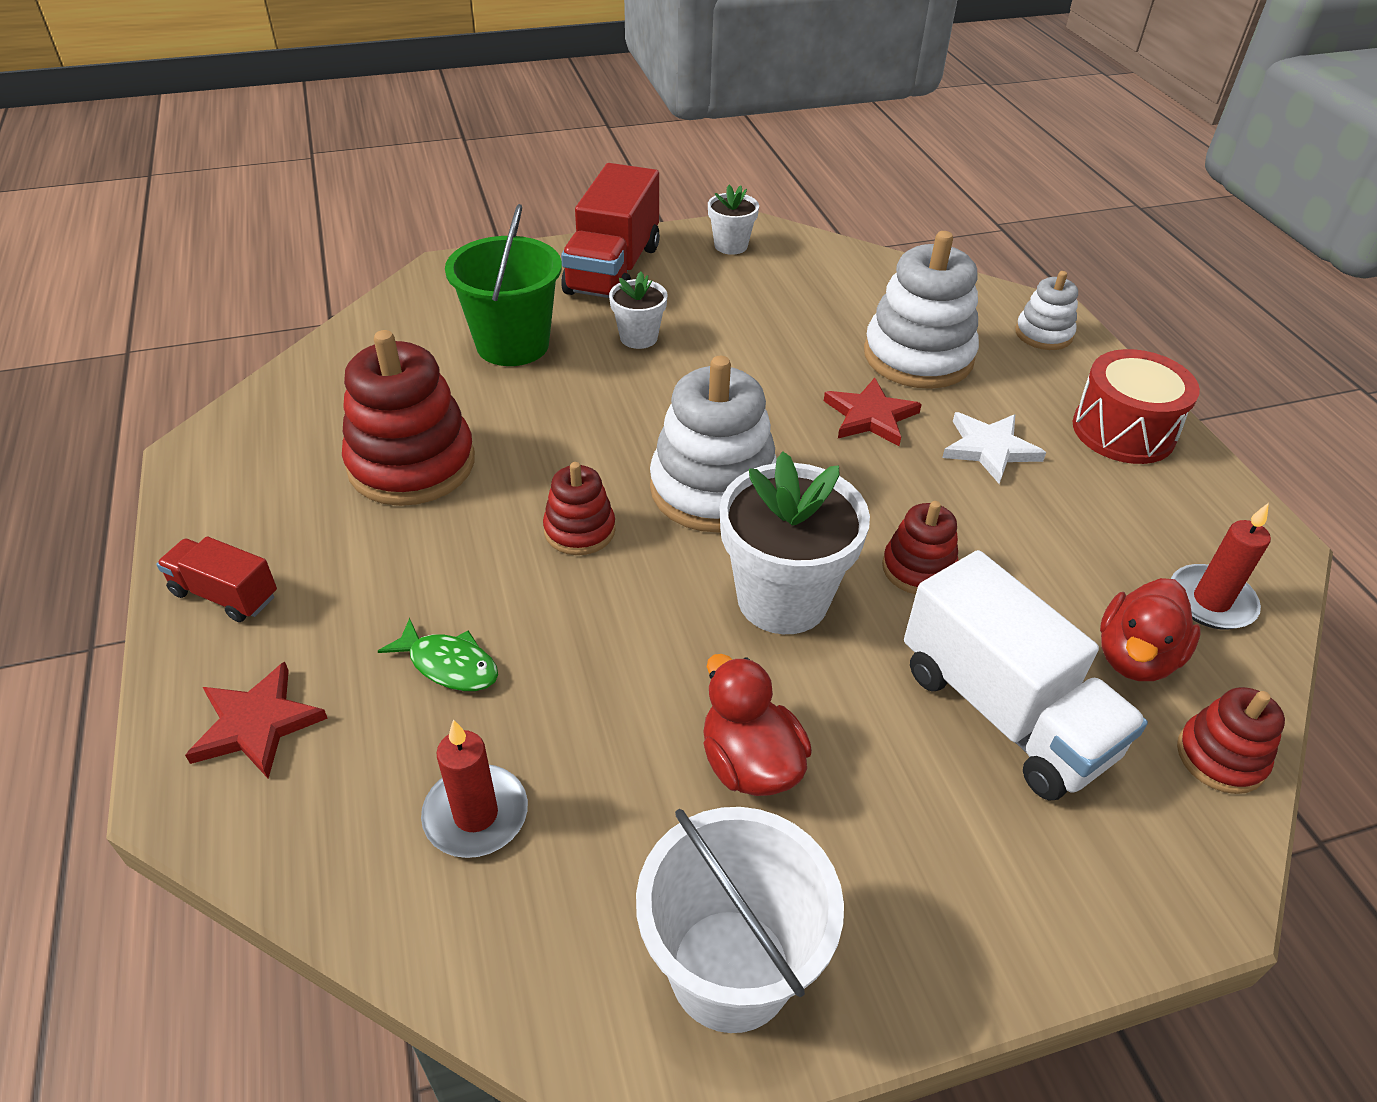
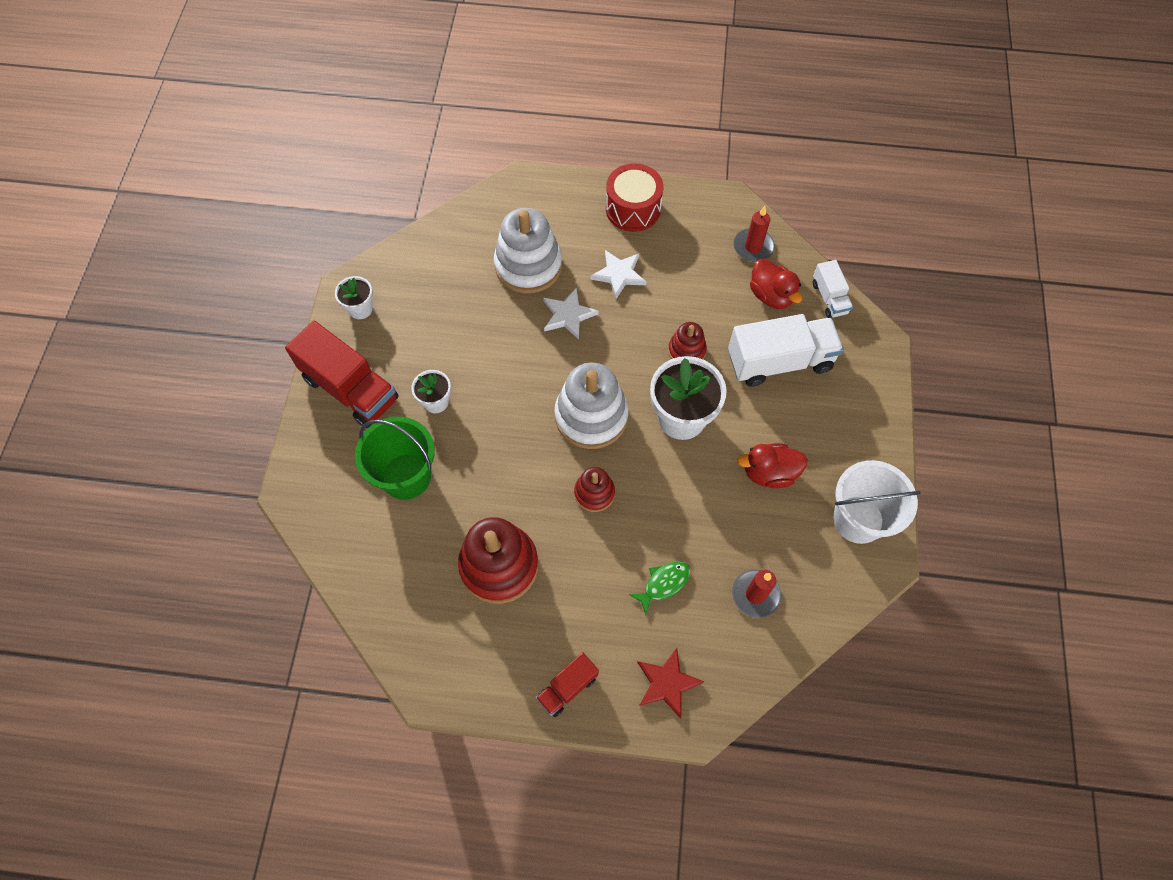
camera: 65 degrees left, 20 degrees up
red star [824,378,922,446] -> white star [543,287,598,340]
white stacking toy [1015,271,1078,350] -> none
red stacking toy [1177,687,1285,794] -> white truck [813,260,853,318]

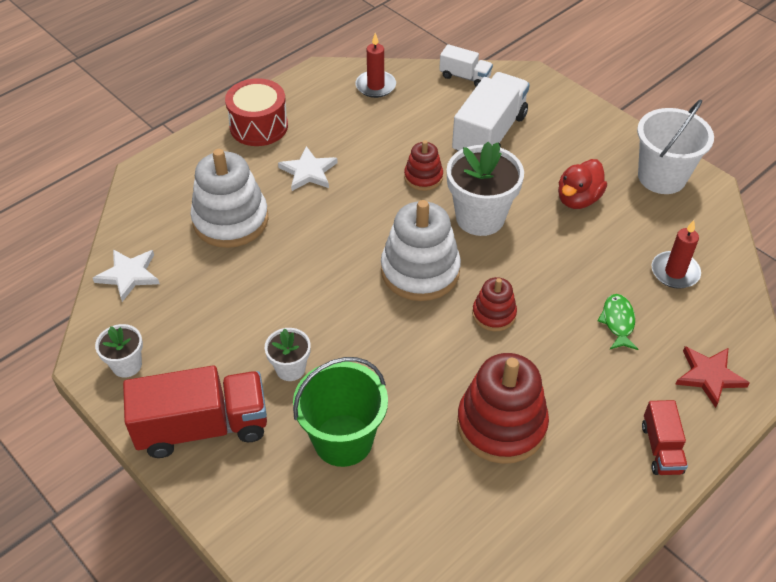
camera: 50 degrees left, 15 degrees down
white star [543,287,598,340] -> white star moved to [93,249,160,302]
red duck [750,259,802,309] -> none

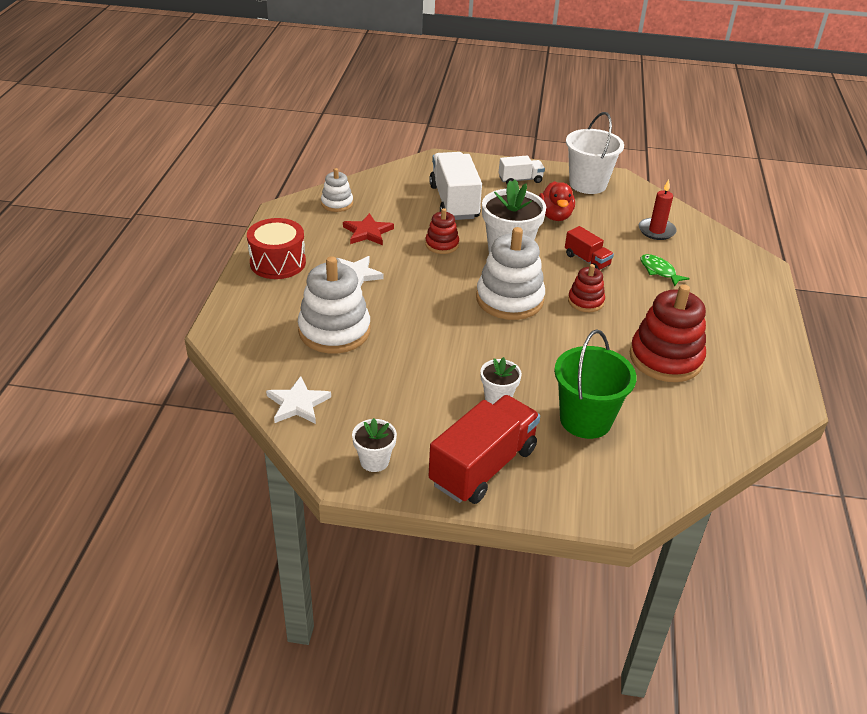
camera: 40 degrees left, 10 degrees down
red candle [355,33,396,98] -> white stacking toy [321,168,353,212]
white truck [439,44,493,87] -> white truck moved to [499,156,545,184]
red truck [642,400,688,475] -> red truck moved to [565,226,614,270]
red star [675,346,750,408] -> red star moved to [343,213,394,245]

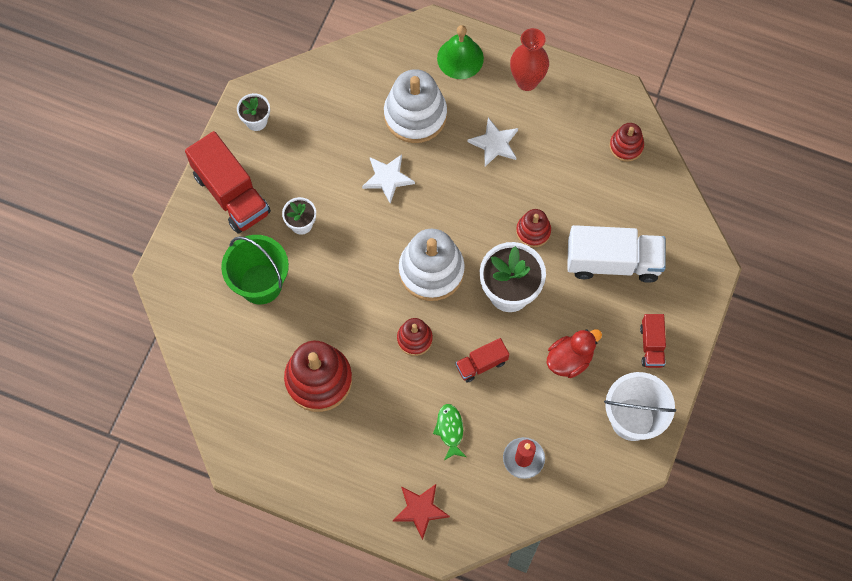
camera: 105 degrees right, 30 degrees up
red drum [247,218,306,279] -> red vase [510,28,549,91]
white star [266,376,331,424] -> white star moved to [362,155,415,204]
white stacking toy [321,168,353,212] -> red stacking toy [610,123,644,162]
red star [343,213,394,245] -> red star moved to [393,484,450,540]
white truck [499,156,545,184] -> red truck [640,314,666,368]
red duck [539,181,575,221] -> red duck turned 135 degrees clockwise [547,329,602,378]
green fish [641,254,690,287] -> green fish turned 75 degrees counterclockwise [433,404,466,460]
none -> green bell [437,25,484,79]

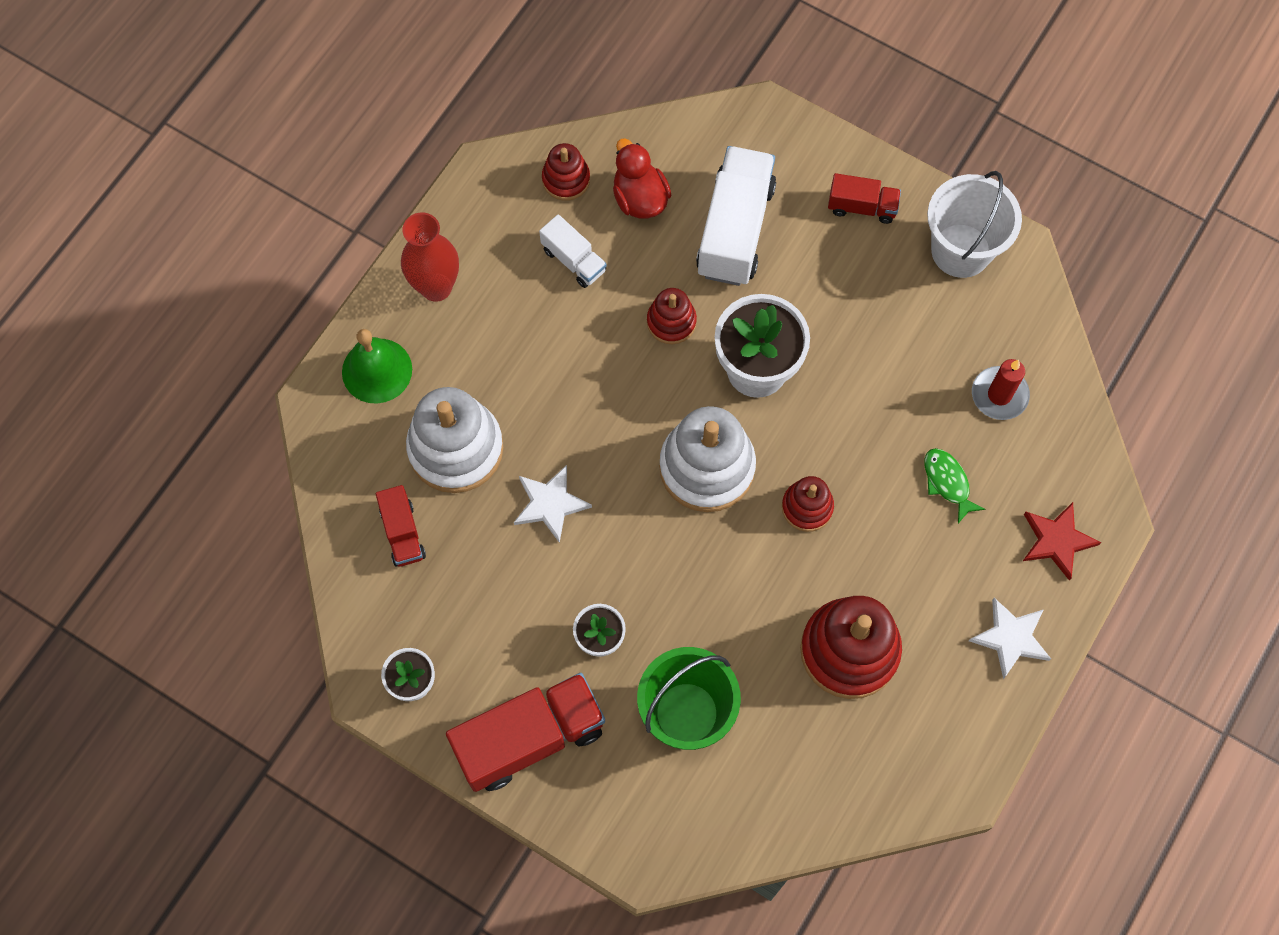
camera: 80 degrees left, 0 degrees up
green fish [433,404,466,460] -> green fish turned 60 degrees clockwise [924,448,985,523]
red truck [456,338,509,383] -> red truck moved to [376,485,426,567]
white star [467,118,518,167] -> white star moved to [969,598,1051,679]
red duck [547,329,602,378] -> red duck moved to [613,138,671,219]
none -> white truck [539,214,607,288]

